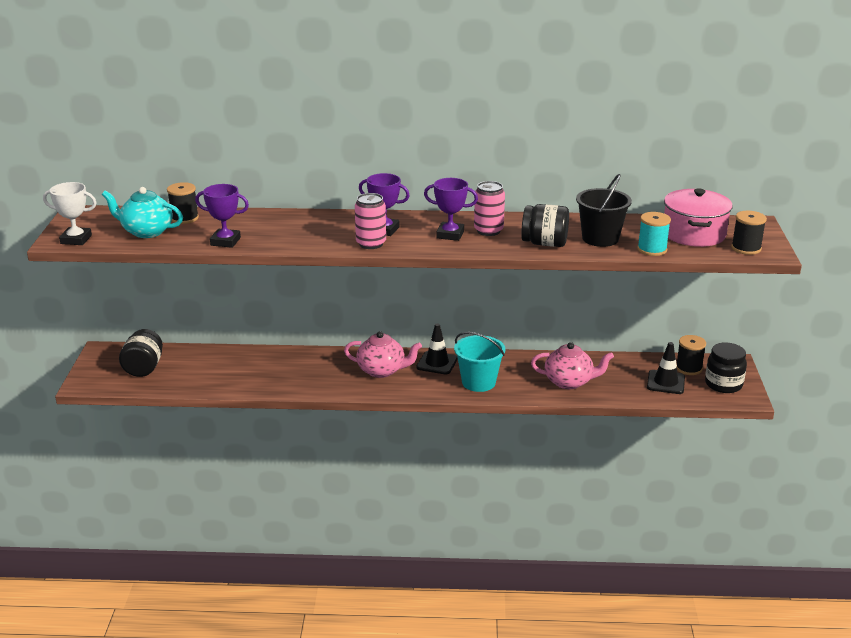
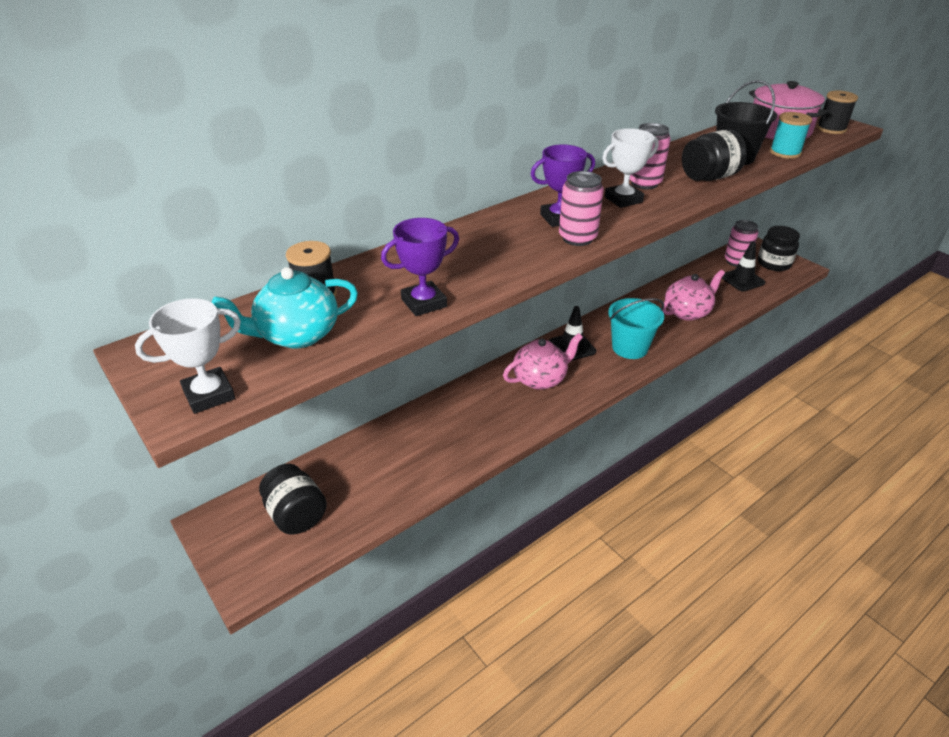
camera: 40 degrees left, 10 degrees up
purple trophy [424,178,478,241] -> white trophy [602,128,659,208]
black spool [676,335,706,375] -> pink can [725,220,758,267]

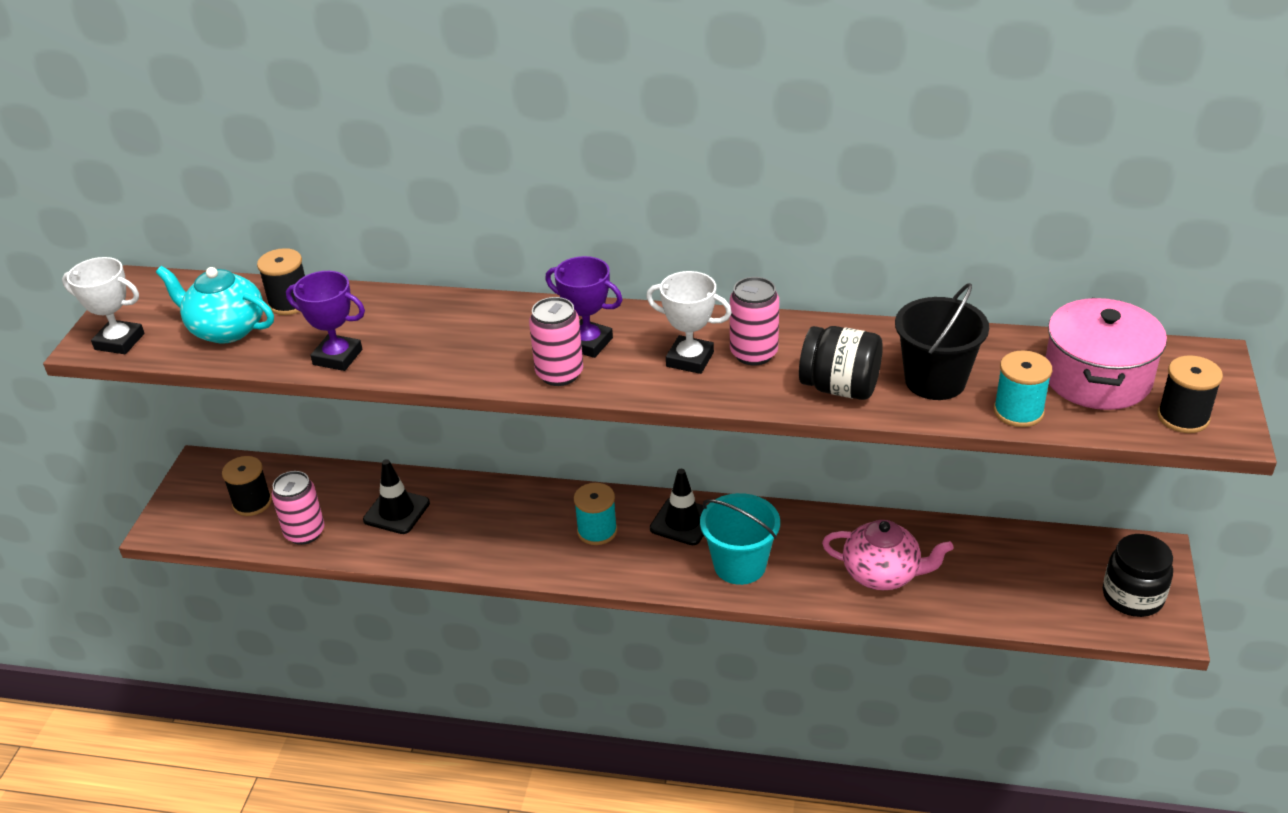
camera: 50 degrees right, 0 degrees up
black jar [259,464,327,534] -> black spool [222,456,272,516]
pink teapot [503,333,583,390] -> turquoise spool [574,483,618,545]
black traffic cone [722,242,765,292] -> black traffic cone moved to [363,459,430,534]
pink can [725,220,758,267] -> pink can moved to [272,471,324,545]

